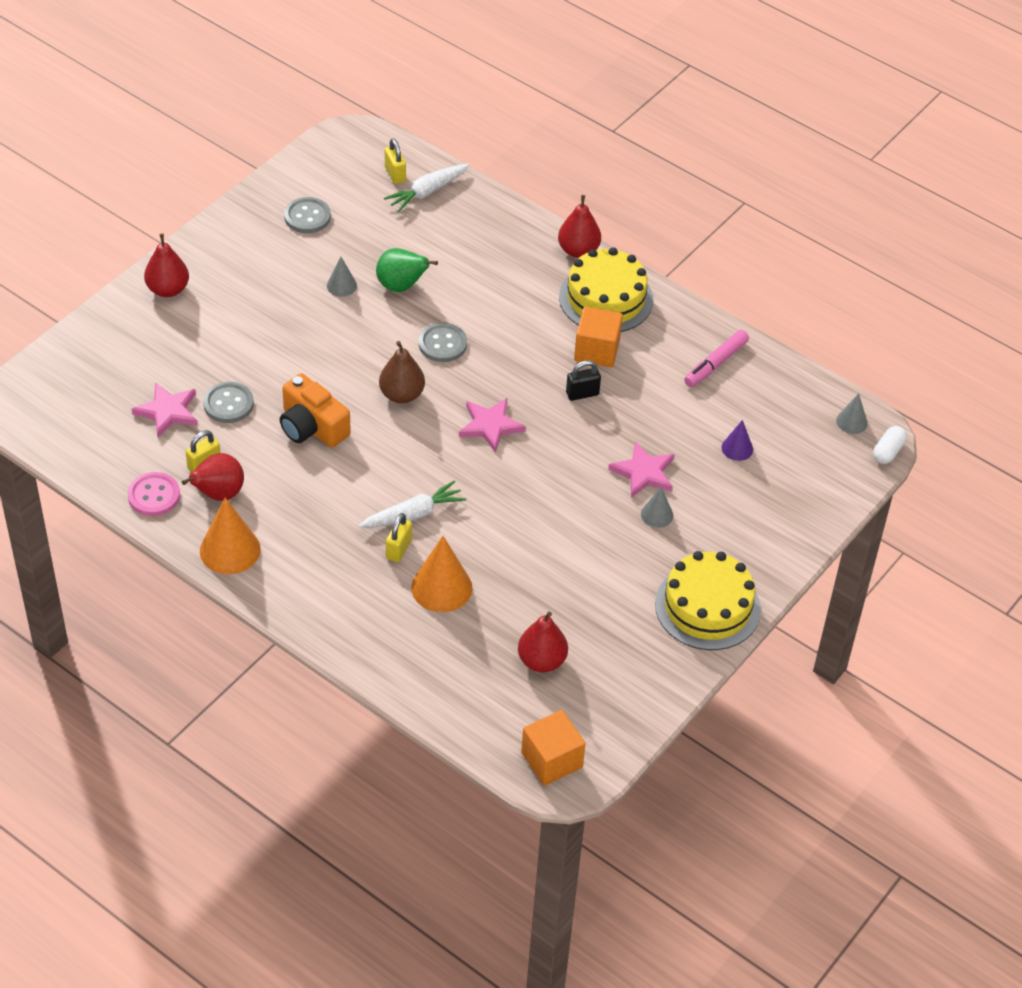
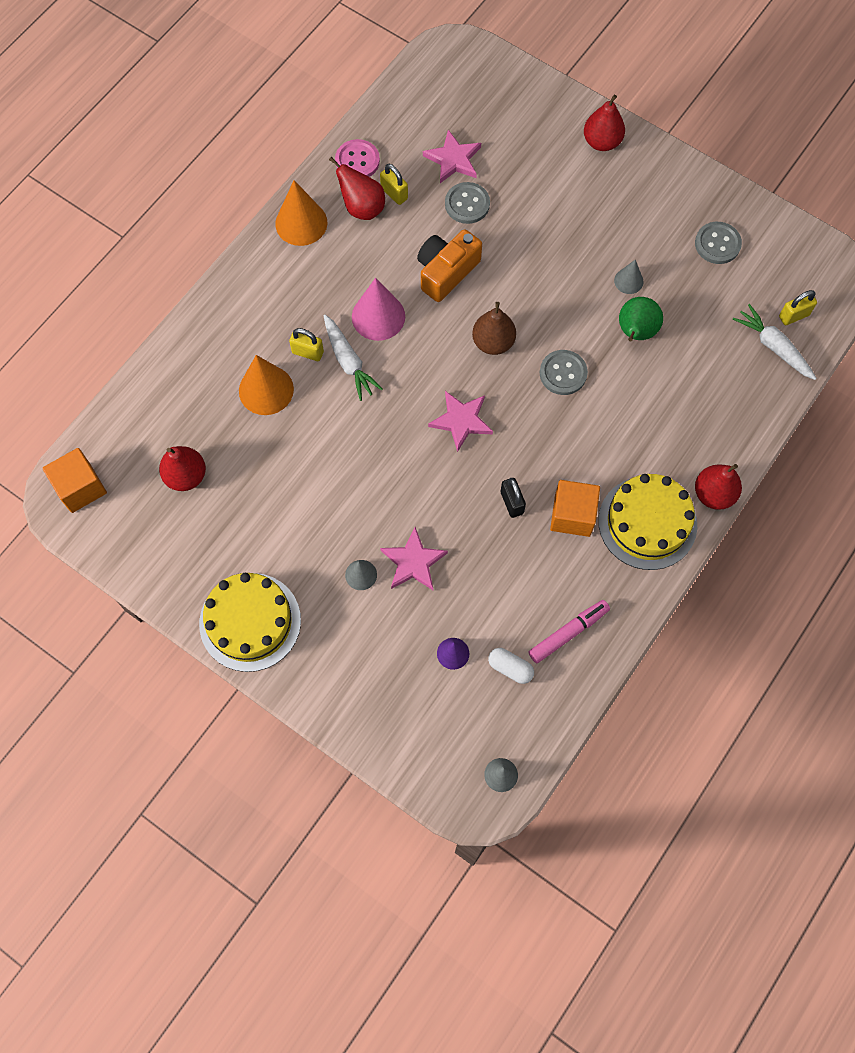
camera: 90 degrees right, 20 degrees up
pink marker [684,330,749,387] -> pink marker turned 105 degrees clockwise [528,600,610,663]
white capsule [873,426,907,464] -> white capsule moved to [488,648,534,684]
none -> pink cone [352,278,405,341]

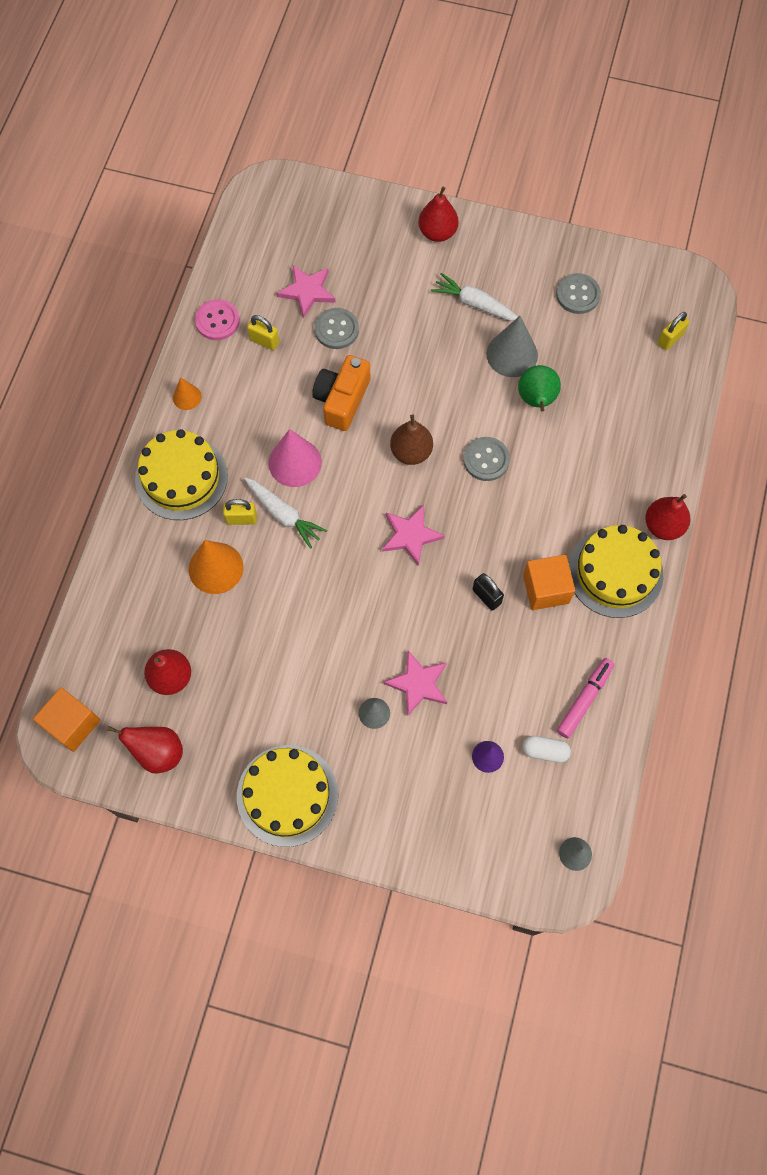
camera: 20 degrees left, 0 degrees up
orange cone [275,180,327,246] -> orange cone [173,377,202,410], size x0.55
red pear [329,157,385,220] -> red pear moved to [107,726,183,773]
grey cone [614,259,643,294] -> grey cone [486,316,538,377], size x1.82
white carrot [733,304,817,380] -> white carrot moved to [431,273,518,321]
none -> yellow cake [135,429,228,520]

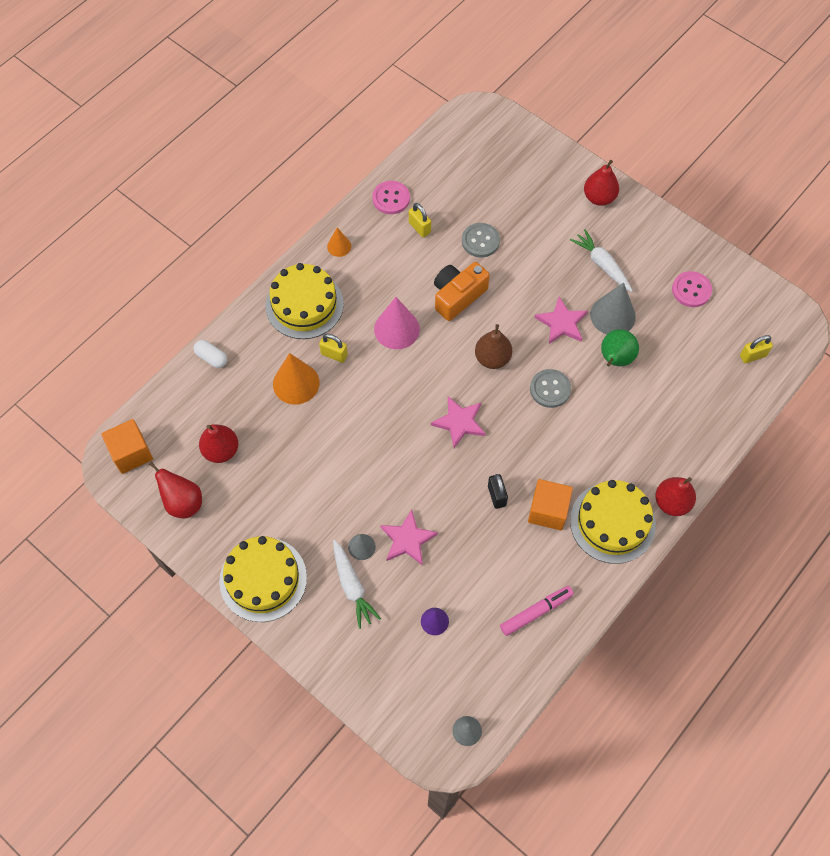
camera: 25 degrees right, 5 degrees down
white carrot [244,477,327,549] -> white carrot moved to [333,540,381,629]
pink star [277,265,336,318] -> pink star moved to [535,297,588,344]
white capsule [523,736,571,763] -> white capsule moved to [194,340,227,368]
grey button [556,273,601,314] -> pink button [672,271,712,307]

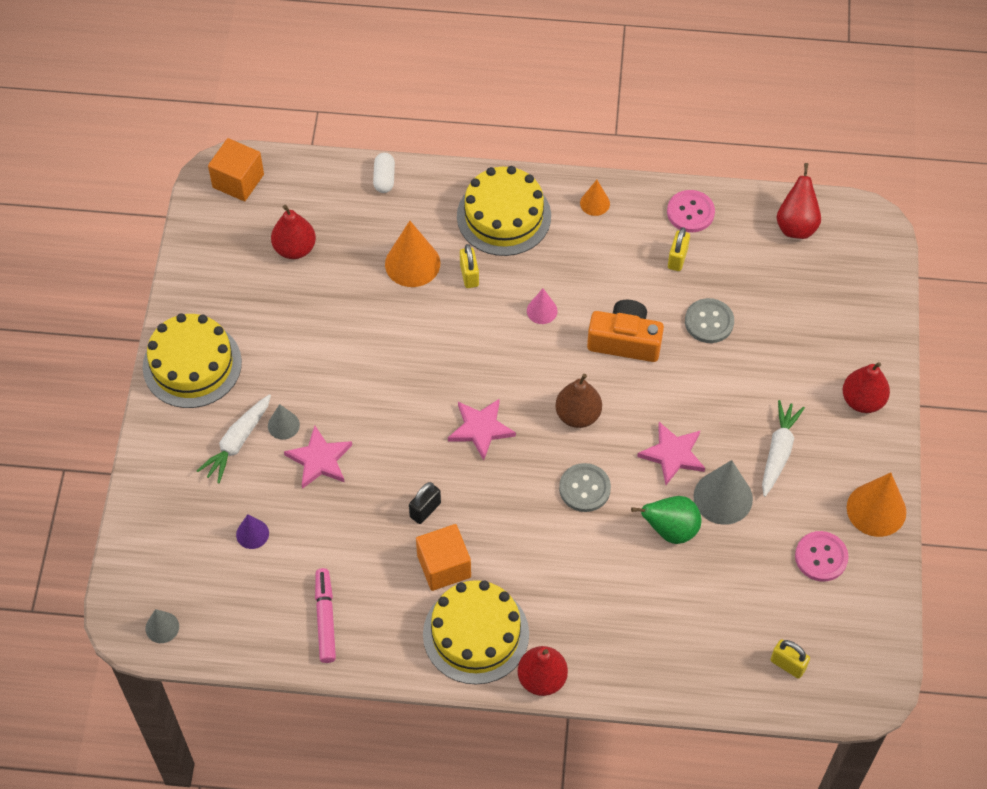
camera: 55 degrees right, 5 degrees down
red pear [149,462,202,518] -> red pear moved to [777,163,821,239]
pink cone [374,297,420,349] -> pink cone [527,289,558,324], size x0.55
pink marker [500,586,574,636] -> pink marker turned 120 degrees counterclockwise [315,568,336,663]
none -> orange cone [847,472,906,537]

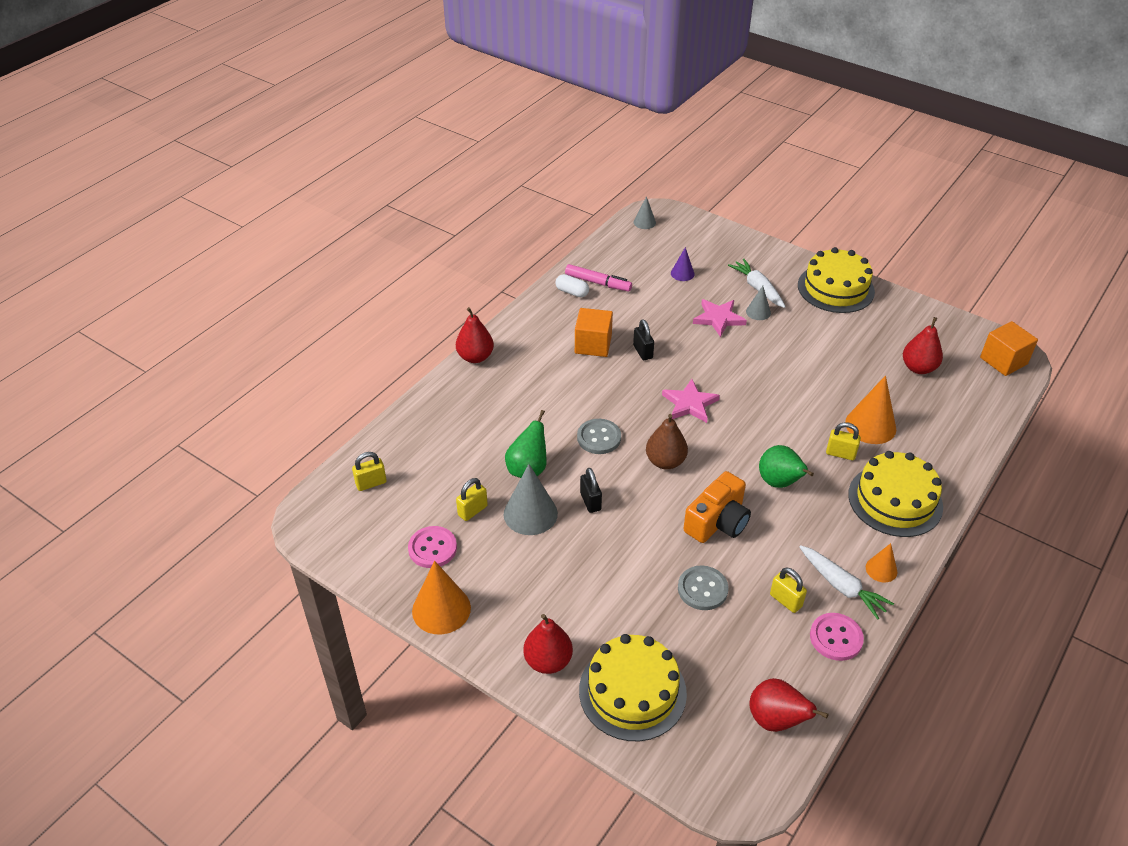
camera: 120 degrees right, 15 degrees down
white capsule [373,153,395,193] -> white capsule moved to [556,274,589,297]
yellow cake [423,580,529,684] -> yellow cake moved to [579,634,687,741]
pink cone [527,289,558,324] -> green pear [759,445,814,488]
pink star [637,422,705,485] -> black padlock [580,468,602,513]
white carrot [762,400,805,497] -> white carrot moved to [799,545,894,620]
none -> yellow padlock [456,478,488,521]

